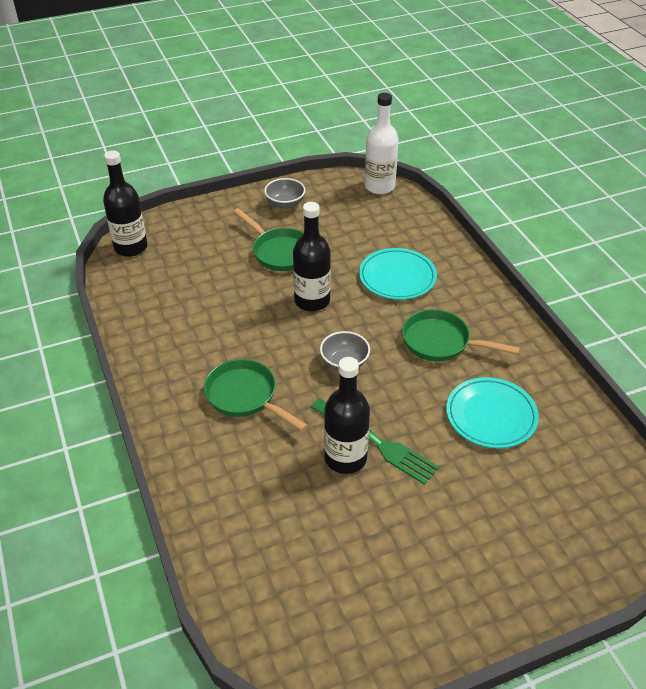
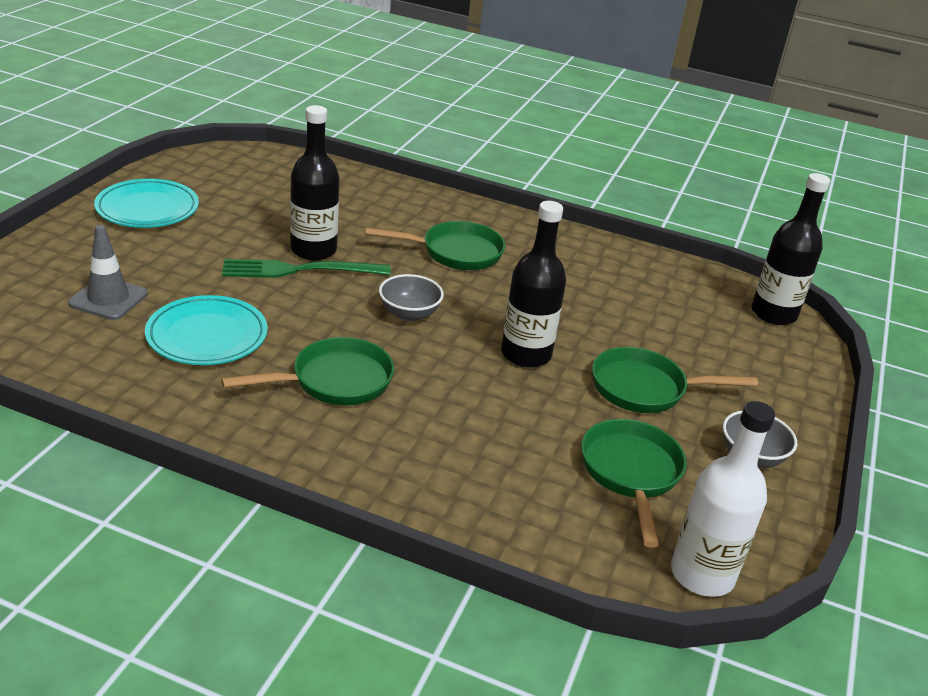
camera: 130 degrees right, 10 degrees down
turquoise plate [359,248,437,300] -> turquoise plate moved to [94,179,199,228]
none -> grey traffic cone [68,225,148,320]
none -> green pan [581,419,687,548]

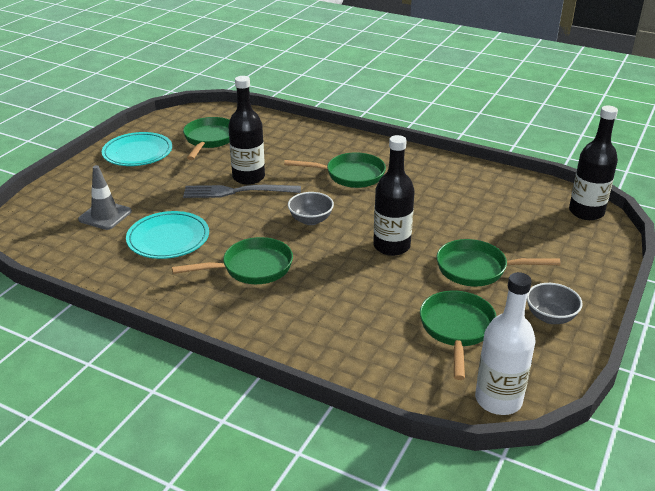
camera: 10 degrees right, 0 degrees up
green fork [222,259,391,278] -> grey fork [183,185,301,198]
none -> green pan [183,117,230,160]

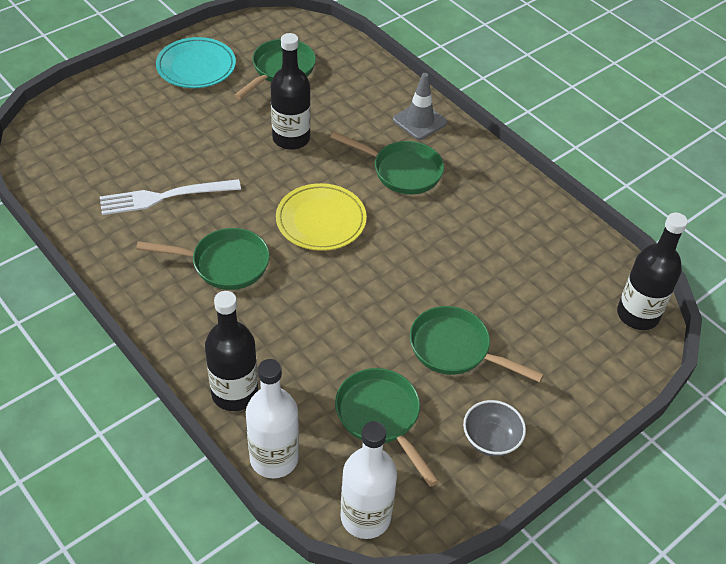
camera: 20 degrees right, 15 degrees up
grey traffic cone [78,165,132,230] -> grey traffic cone moved to [393,73,447,140]
turquoise plate [126,211,209,259] -> white fork [100,179,241,215]
grey fork [183,185,301,198] -> none
grey bowl [288,192,334,225] -> yellow plate [276,183,367,251]
black bottle [373,135,415,256] -> black bottle moved to [205,291,258,411]
green pan [420,290,496,380] -> green pan turned 60 degrees counterclockwise [335,368,439,487]
none -> white bottle [246,359,299,478]

